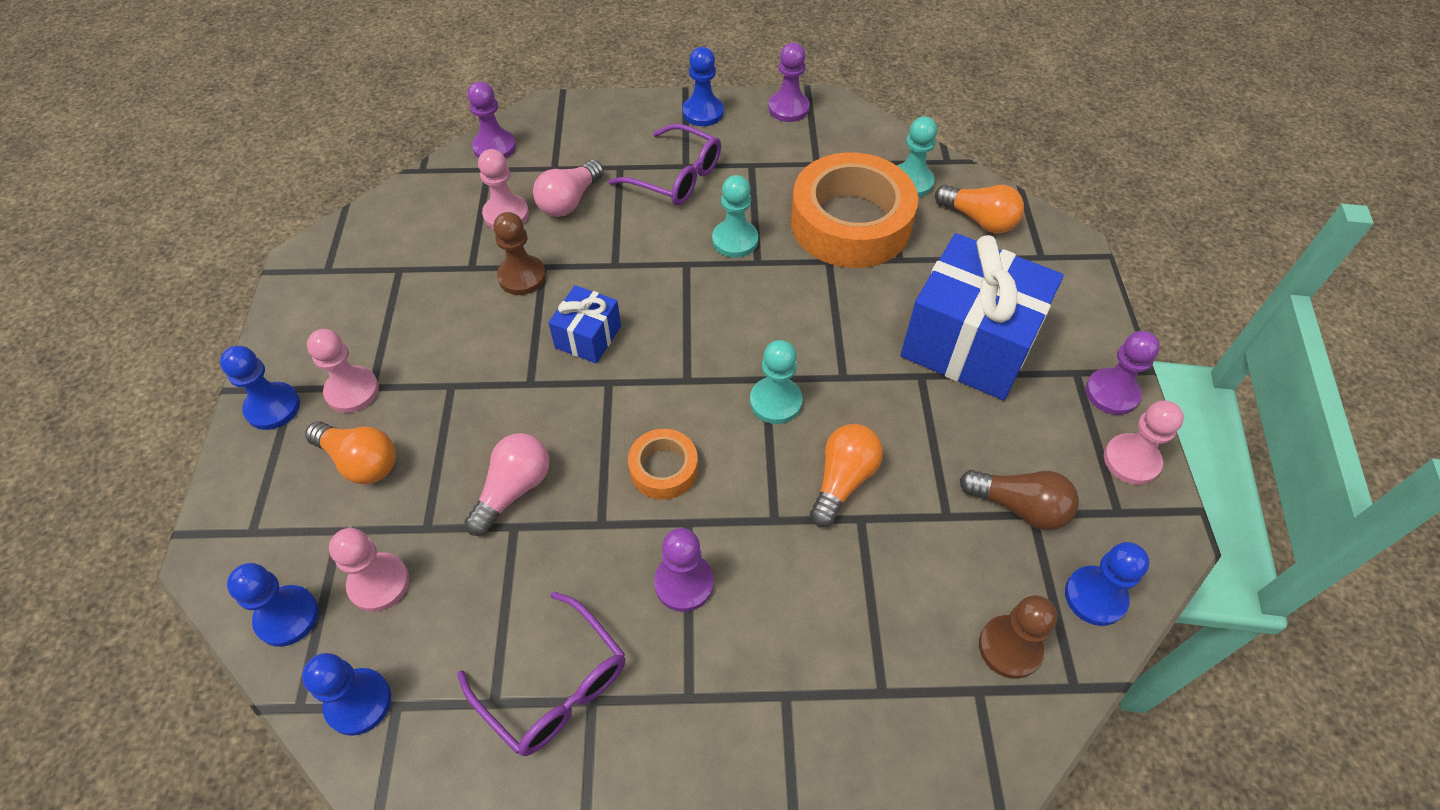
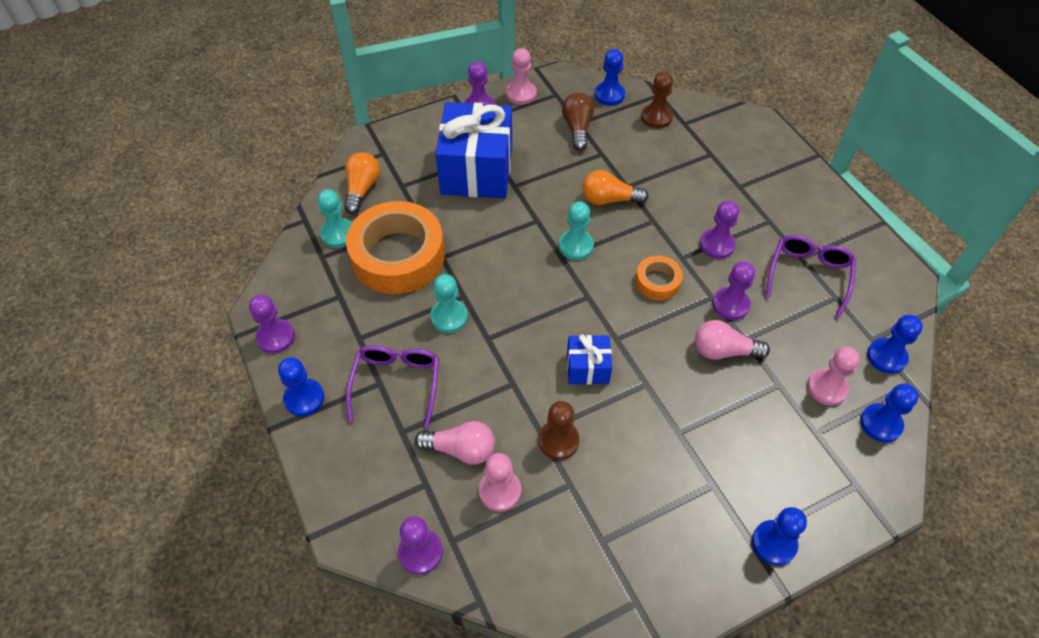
camera: 115 degrees left, 0 degrees up
orange light bulb [305,421,396,484] -> none
pink pawn [307,329,379,413] -> none
none -> purple pawn [713,261,755,320]

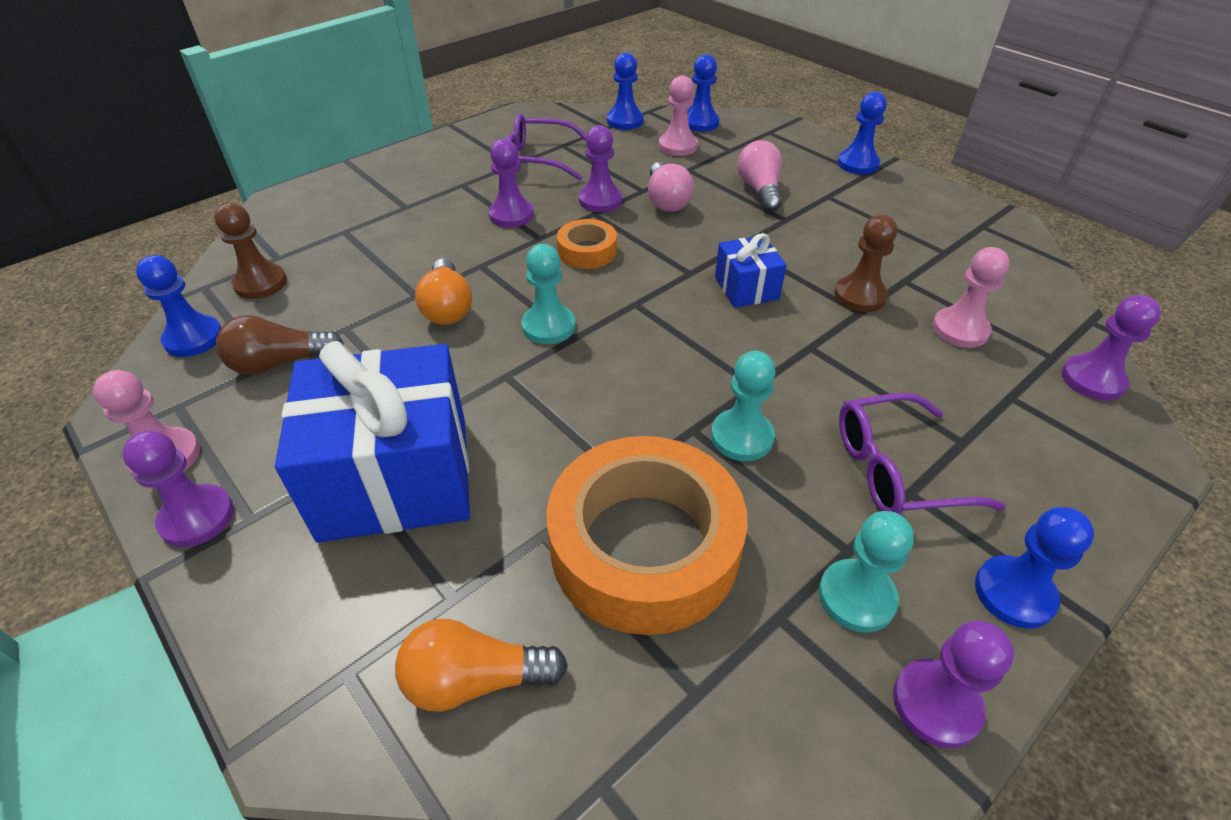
camera: 105 degrees left, 10 degrees down
turquoise pawn [317,189,352,248] -> turquoise pawn moved to [819,511,914,633]
pink light bulb [415,421,495,465] -> pink light bulb moved to [737,140,782,212]

